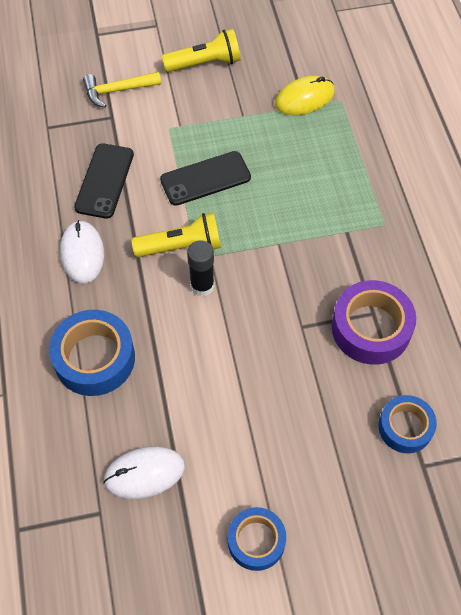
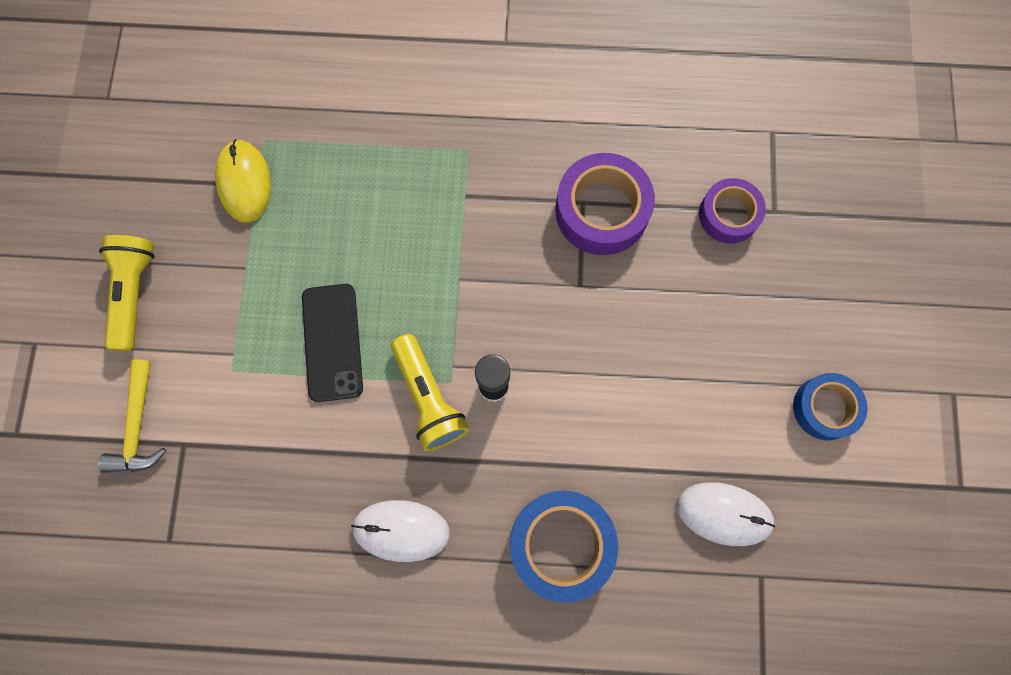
camera: 75 degrees left, 15 degrees up
black phone [74,143,134,219] -> none
white mouse [103,446,185,499] -> white mouse turned 75 degrees counterclockwise [677,482,775,546]
yellow flashlight [131,213,221,257] -> yellow flashlight turned 150 degrees clockwise [391,334,469,451]
blue tape [378,395,437,454] -> purple tape [699,178,766,244]

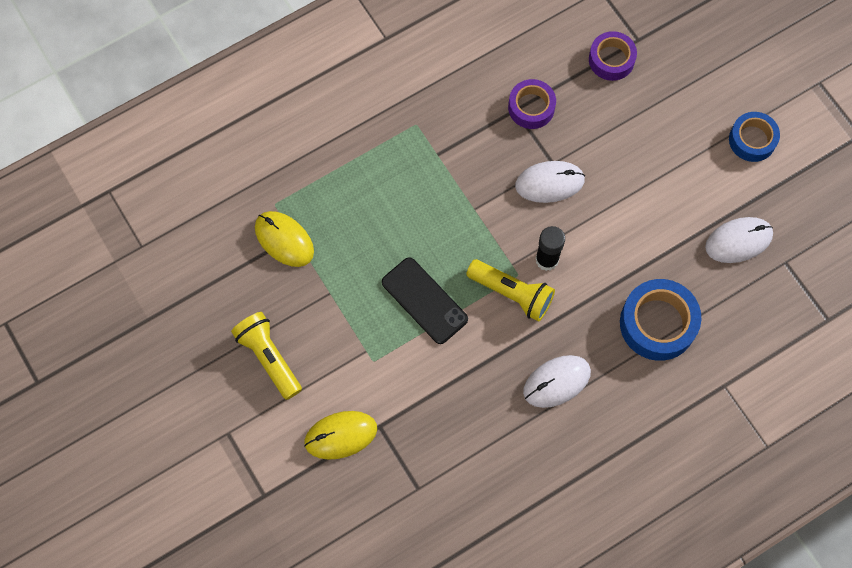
camera: 35 degrees left, 5 degrees down
yellow hammer [98,359,166,473] -> yellow mouse [304,411,377,460]
purple tape [555,153,655,255] -> purple tape [508,79,556,129], size x0.64
none -> white mouse [515,161,585,203]

